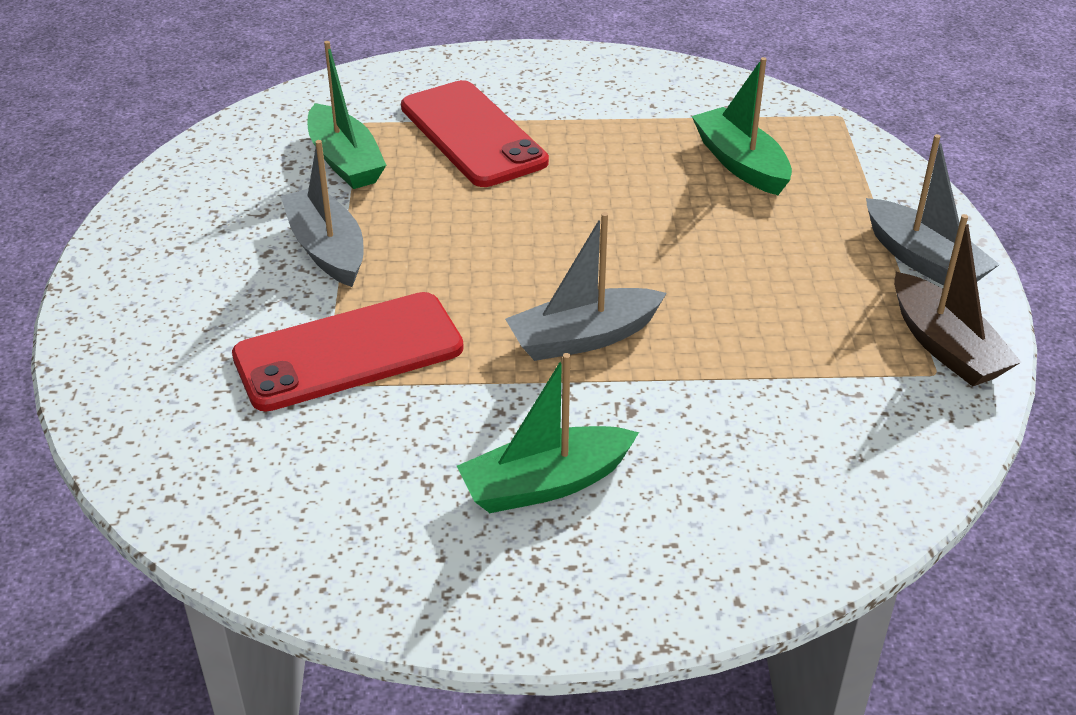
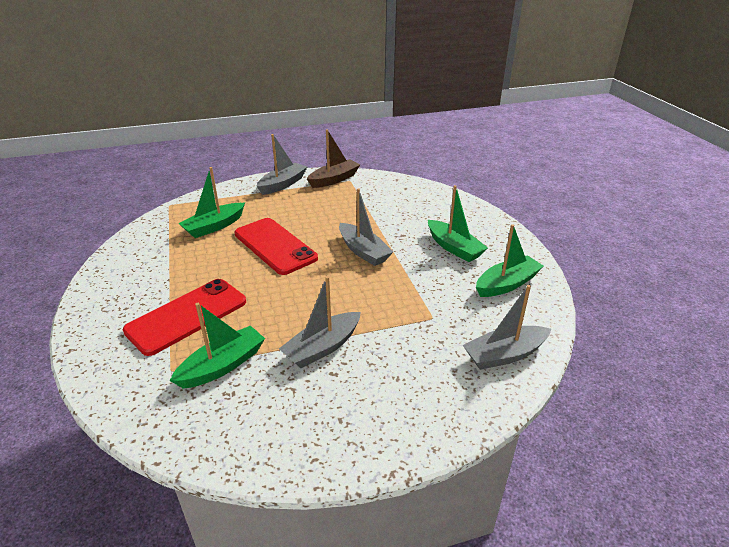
camera: 105 degrees left, 5 degrees down
red phone [232,292,464,412] -> red phone moved to [234,218,318,275]
none -> grey boat [463,285,551,370]
none -> green boat [476,224,544,297]

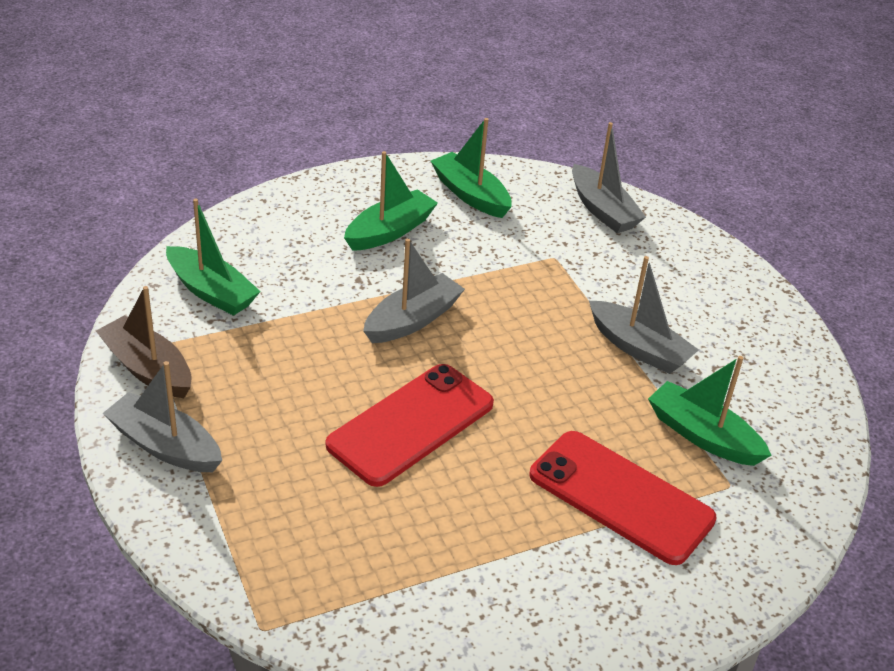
camera: 100 degrees left, 5 degrees up
green boat [178,167,245,238] -> green boat moved to [166,198,261,316]

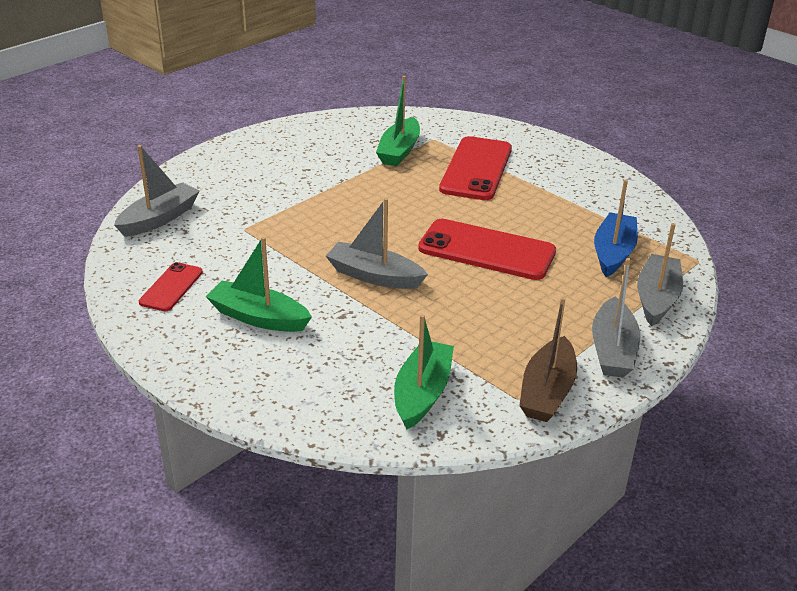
camera: 110 degrees left, 5 degrees down
green boat [431,118,512,218] -> red phone [139,262,203,311]
grey boat [589,256,699,374] -> grey boat moved to [637,223,683,326]
none -> blue boat [594,180,638,277]

